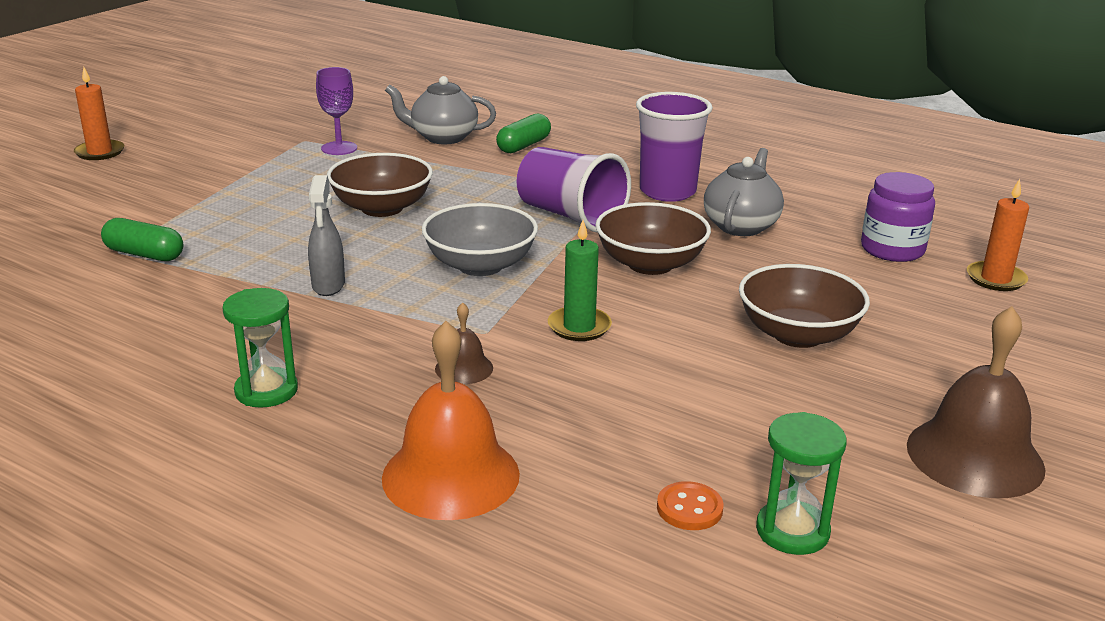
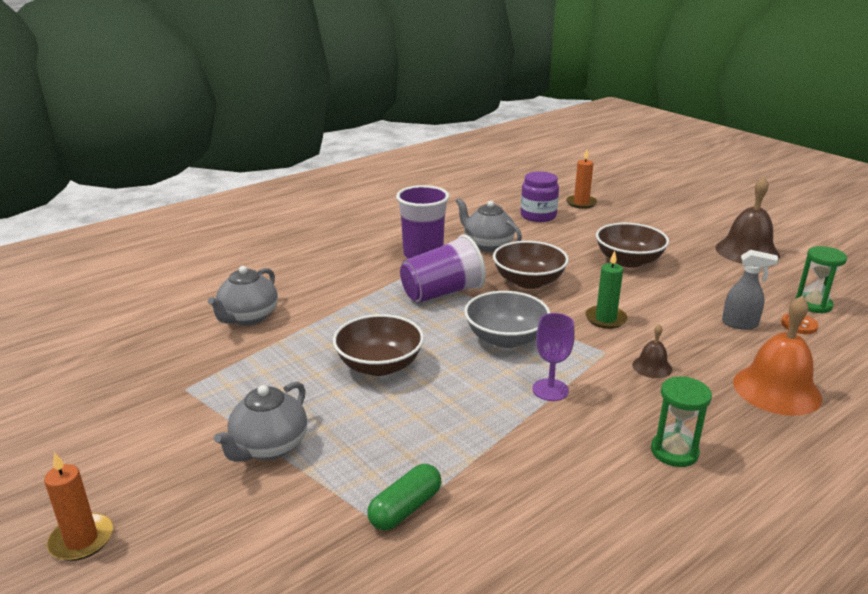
camera: 70 degrees left, 0 degrees up
grey spray bottle [308,175,345,296] -> grey spray bottle moved to [722,250,778,330]
purple goblet [316,67,357,155] -> purple goblet moved to [532,313,575,401]
green capsule [496,114,551,153] -> none
none -> grey teapot [214,381,307,462]

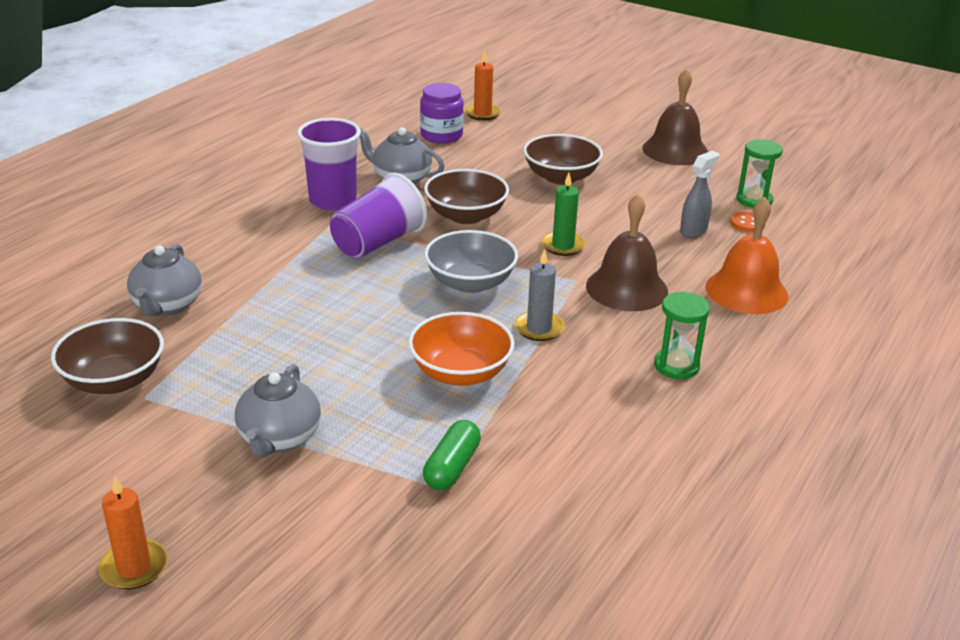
camera: 20 degrees left, 5 degrees up
brown bowl [333,314,424,376] -> brown bowl moved to [51,318,164,394]
purple goblet [532,313,575,401] -> grey candle [515,249,564,341]
brown bell [632,324,672,378] -> brown bell [586,194,668,311], size x2.04
grey spray bottle [722,250,778,330] -> grey spray bottle turned 45 degrees counterclockwise [680,151,720,238]
none -> orange bowl [408,312,515,386]

